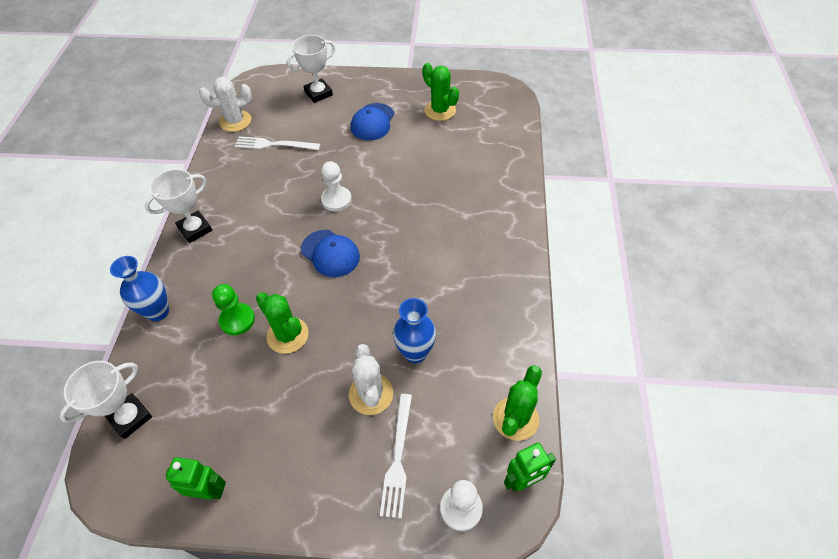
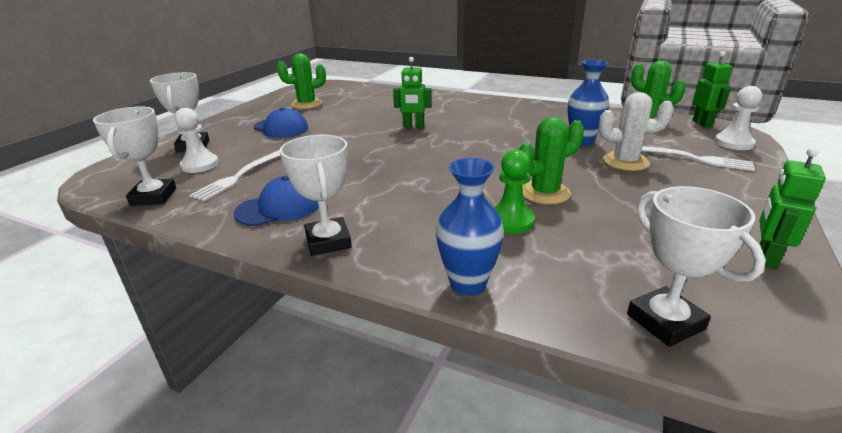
camera: 70 degrees left, 25 degrees down
white cactus [199,77,252,132] -> white trophy [93,106,176,206]
blue cap [301,230,360,277] -> blue cap moved to [234,175,319,226]
white pawn [321,161,352,211] -> white pawn moved to [174,108,219,173]
none -> green robot [393,57,432,128]

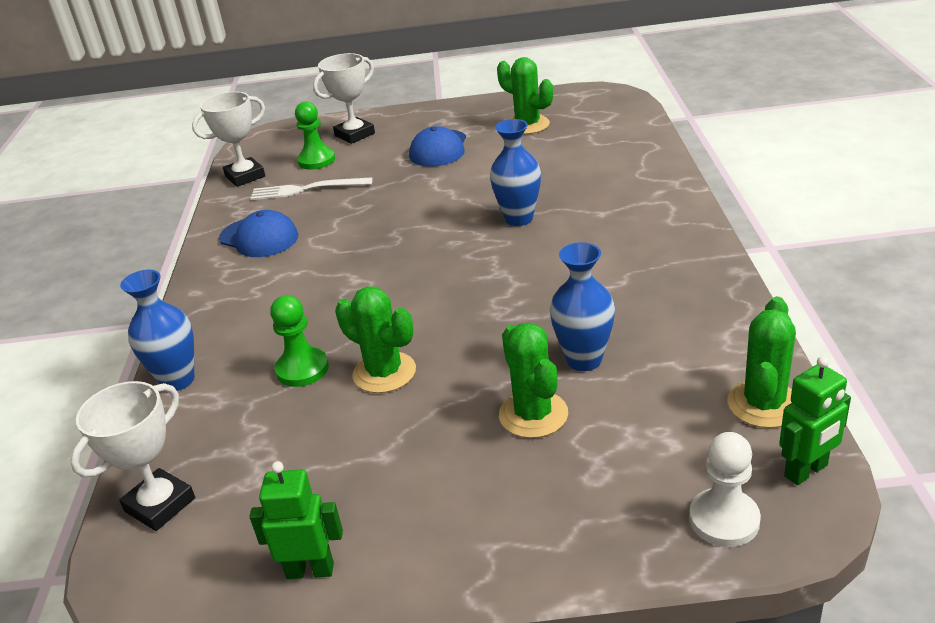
camera: 65 degrees right, 5 degrees up
white pawn [174,108,219,173] -> green pawn [295,102,335,170]
white trophy [280,135,352,256] -> none
green robot [393,57,432,128] -> blue vase [490,119,541,226]
white cactus [599,92,674,171] -> green cactus [499,323,568,438]
white fork [641,146,755,171] -> none

